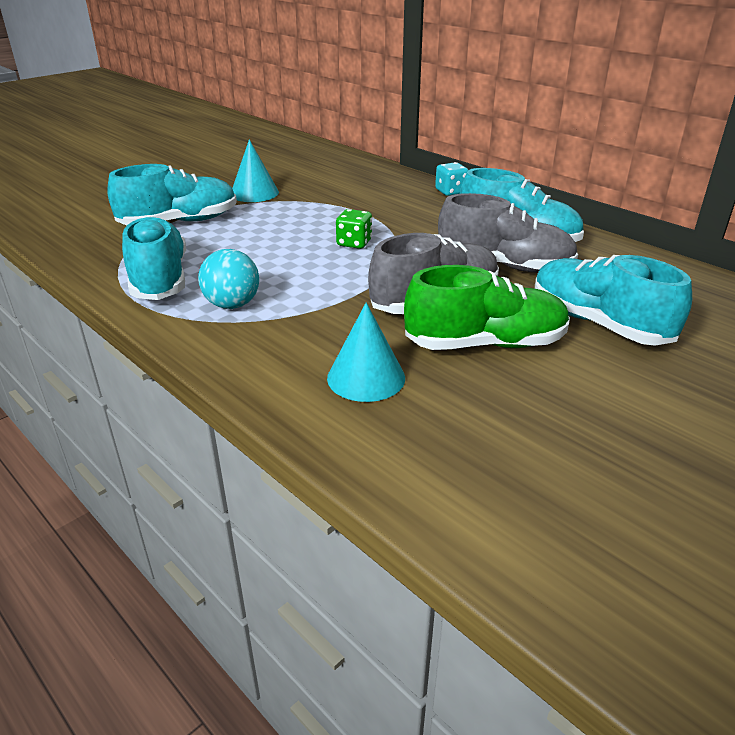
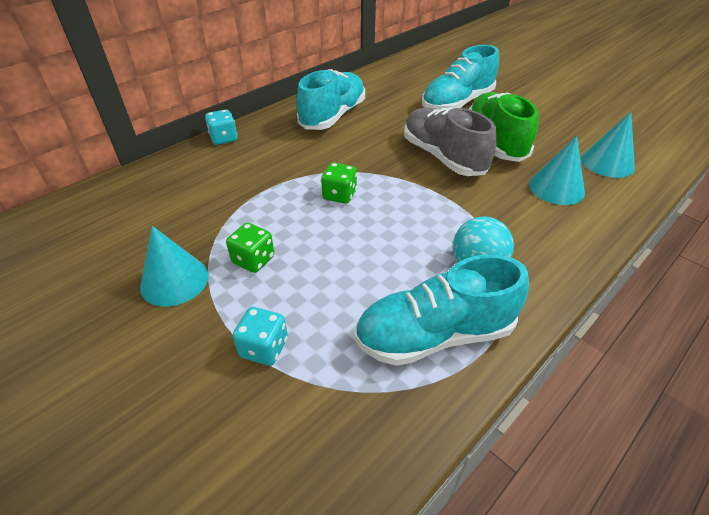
camera: 90 degrees left, 10 degrees up
turquoise shoe [107,164,237,225] -> turquoise dice [232,307,288,366]
grey shoe [438,193,578,273] -> none
none -> green dice [226,223,274,273]
none -> turquoise cone [581,112,635,178]

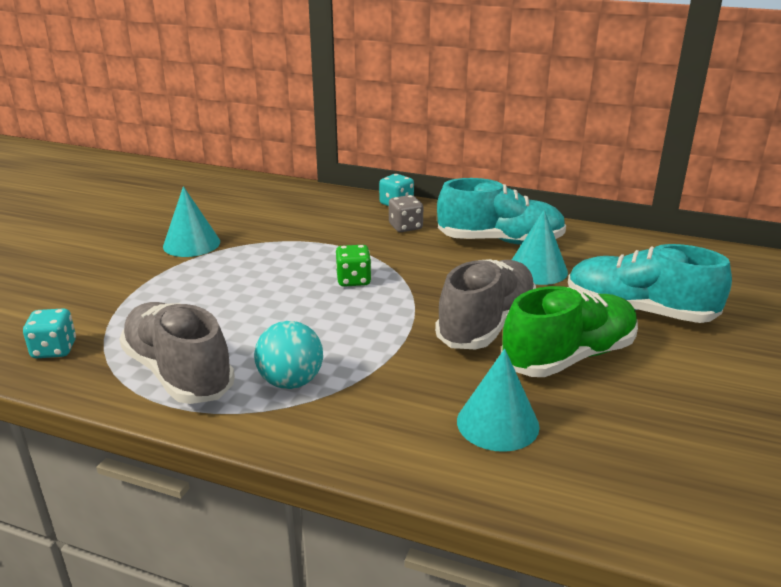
camera: 65 degrees right, 15 degrees down
green dice [226,223,274,273] -> none
turquoise dice [232,307,288,366] -> turquoise dice moved to [23,308,76,358]
turquoise shoe [354,254,529,366] -> grey shoe [119,302,235,404]
turquoise cone [581,112,635,178] -> turquoise cone moved to [512,209,568,285]
none -> grey dice [389,195,423,232]

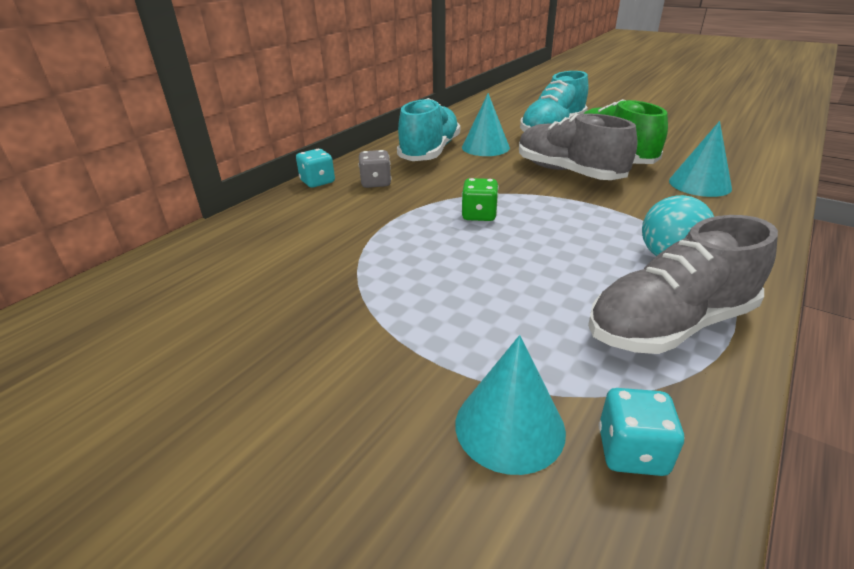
camera: 75 degrees left, 5 degrees up
turquoise cone [163,186,220,257] -> turquoise cone moved to [455,335,566,475]

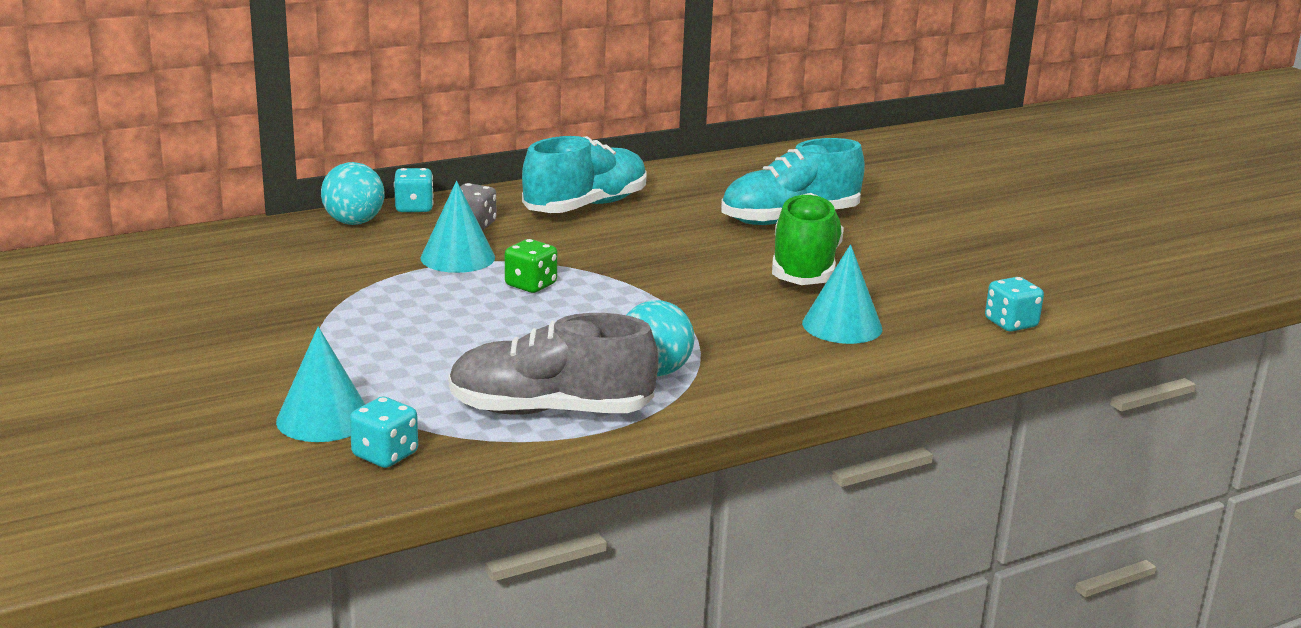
camera: 25 degrees right, 10 degrees down
turquoise cone [462,93,510,156] -> turquoise cone moved to [420,181,495,273]
grey shoe [519,114,637,180] -> none
none -> turquoise ball [321,162,385,225]
none -> turquoise dice [985,277,1044,332]

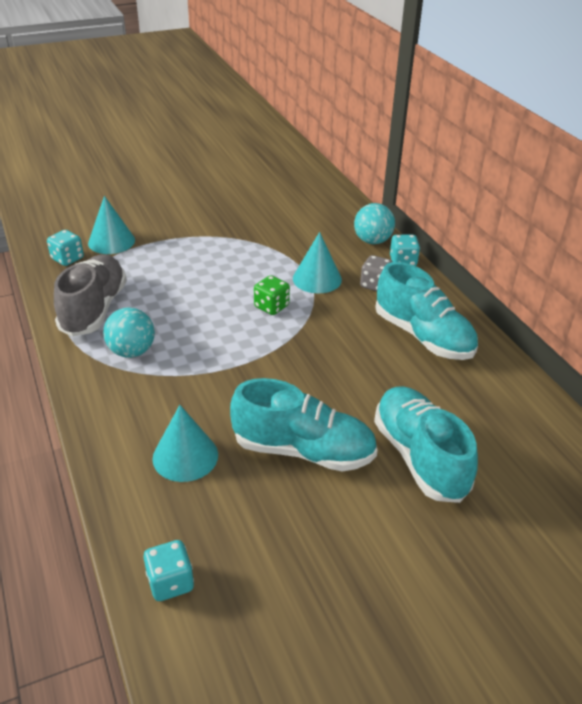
camera: 95 degrees right, 15 degrees up
green shoe [772,193,844,285] -> turquoise shoe [230,378,378,472]

